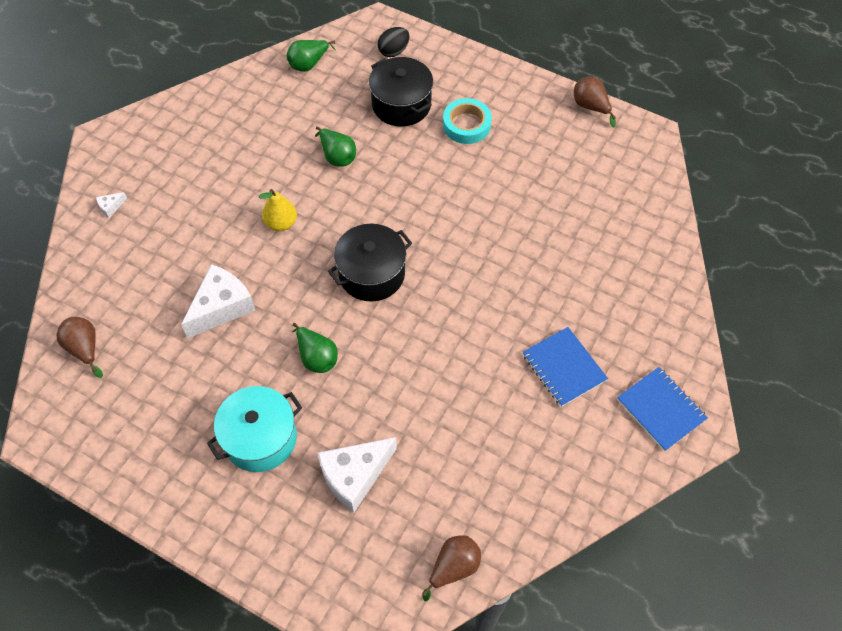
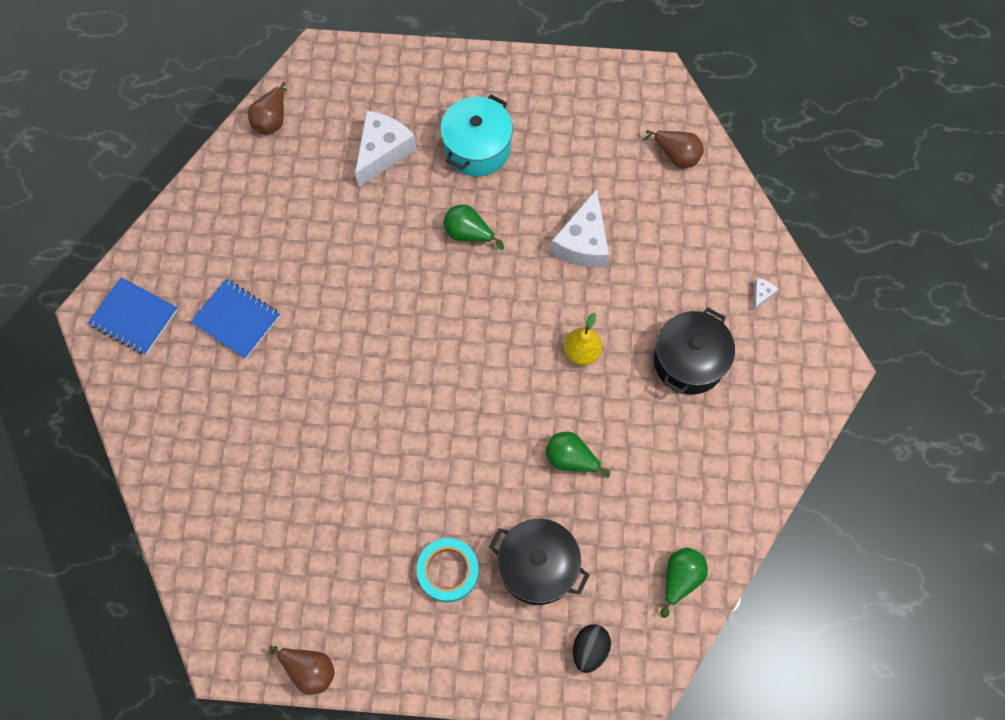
camera: 155 degrees right, 10 degrees up
black pot [328,224,412,302] -> black pot moved to [654,307,735,395]

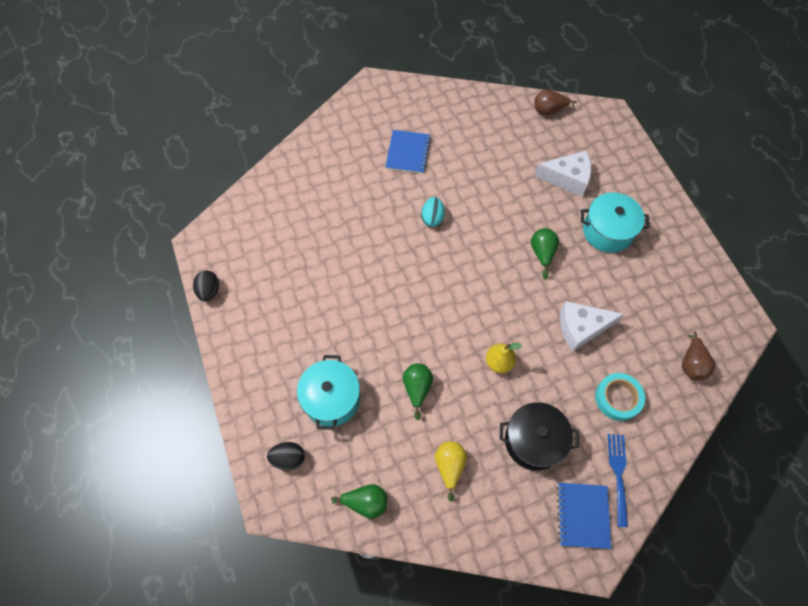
camera: 65 degrees right, 5 degrees down
blue notebook [88,277,178,355] -> blue notebook moved to [557,483,612,549]
brown pear [269,645,335,695] -> black egg [193,270,219,301]
turquoise tape [417,538,479,602] -> turquoise tape moved to [595,373,645,421]
black pot [489,519,589,605] -> turquoise pot [297,355,360,430]
white cheese [753,278,779,311] -> blue fork [608,434,628,527]
none -> turquoise egg [421,197,445,227]
none -> yellow pear [435,442,467,501]

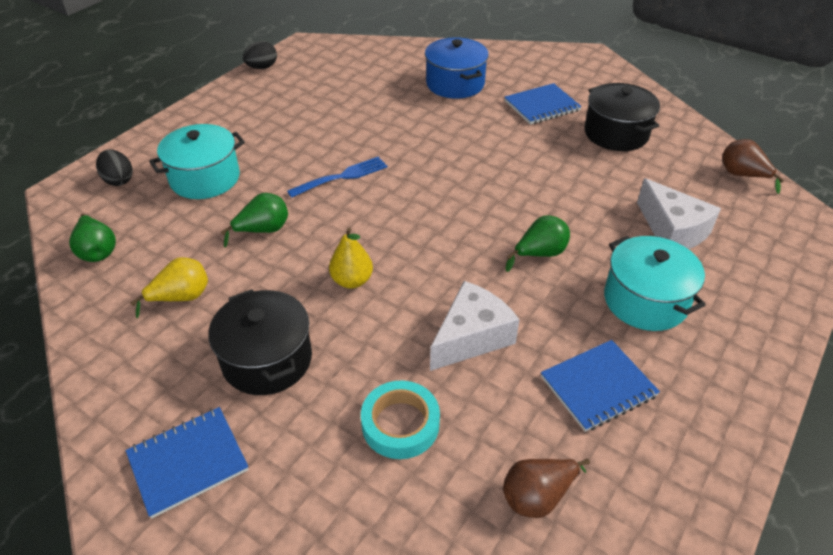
camera: 55 degrees right, 20 degrees down
turquoise egg [421,197,445,227] -> none
white cheese [560,301,624,352] -> white cheese turned 90 degrees clockwise [430,281,520,371]
blue fork [608,434,628,527] -> blue fork moved to [287,156,388,198]
none -> blue pot [425,37,489,99]
none -> blue notebook [541,340,660,432]
none -> black pot [584,83,660,151]

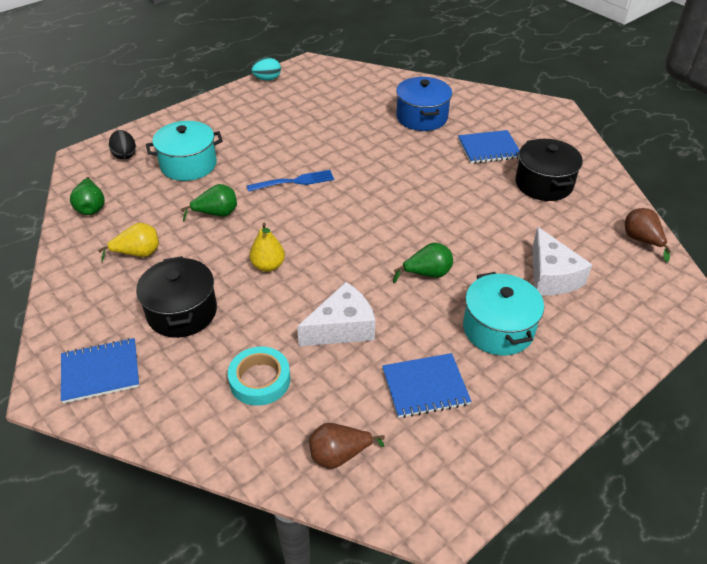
camera: 15 degrees right, 0 degrees up
black egg [243,41,277,69] -> turquoise egg [251,57,281,81]

